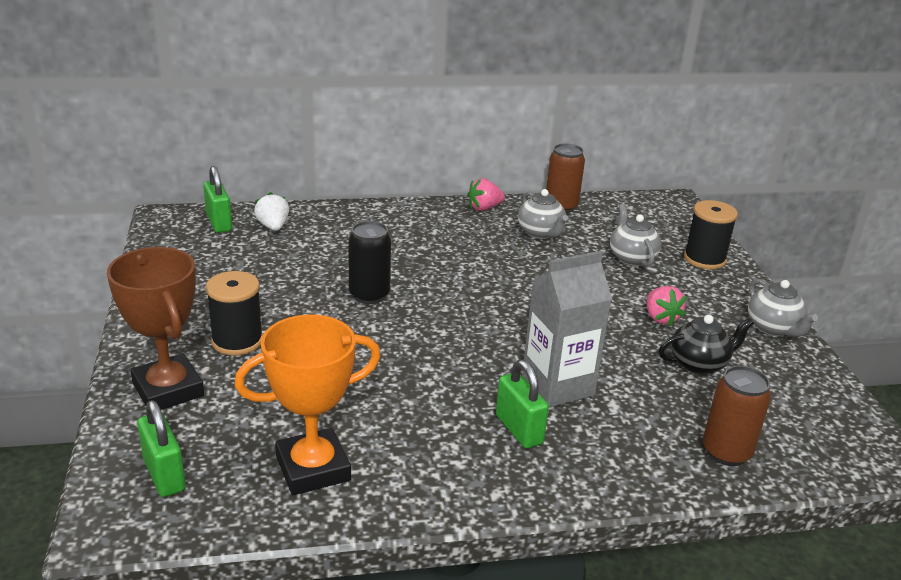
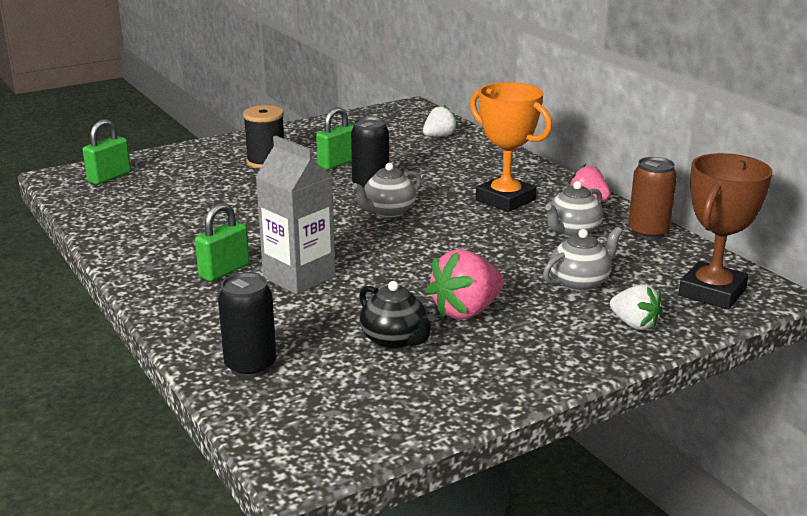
camera: 70 degrees right, 5 degrees down
brown trophy [107,247,204,410] -> brown trophy moved to [678,153,773,310]
green padlock [203,166,232,233] -> green padlock moved to [316,107,354,170]
orange trophy [234,315,381,495] -> orange trophy moved to [470,82,552,212]
pink strawberry [647,286,687,326] -> pink strawberry [426,249,504,320], size x1.56
black spool [684,200,738,269] -> white strawberry [610,284,663,330]
brown can [703,366,771,466] -> black can [218,273,276,378]
grey teapot [748,279,818,337] -> grey teapot moved to [352,163,422,218]

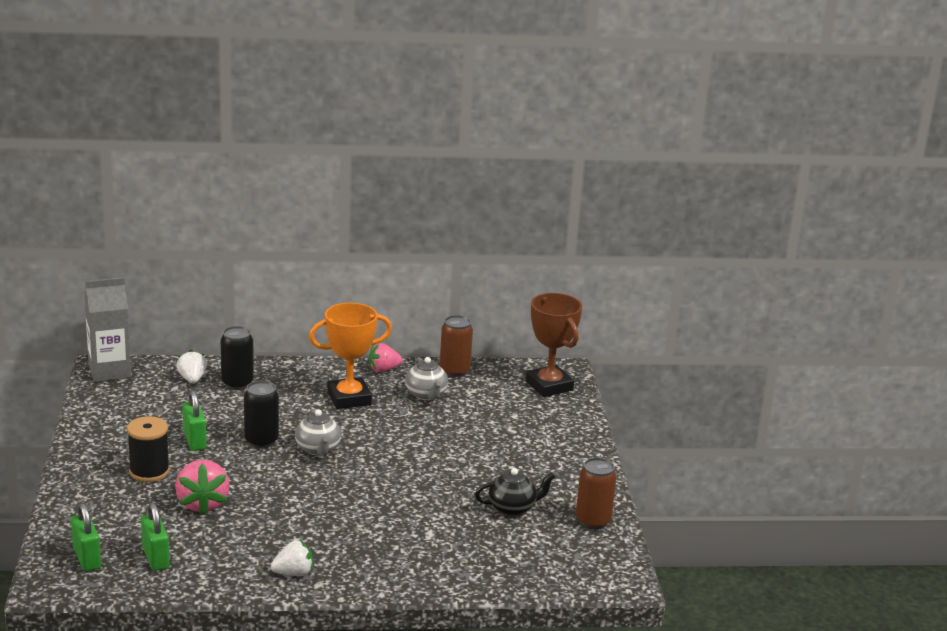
camera: 65 degrees left, 0 degrees up
green padlock [195,203,250,281] -> green padlock moved to [141,503,170,571]
black can [218,273,276,378] -> black can moved to [221,326,254,390]
grey carton [256,136,336,295] -> grey carton moved to [84,277,131,382]
pink strawberry [426,249,504,320] -> pink strawberry moved to [175,460,230,515]
grey teapot [543,227,623,292] -> none
white strawberry [610,284,663,330] -> white strawberry moved to [271,540,313,576]
none -> brown can [576,457,617,530]

